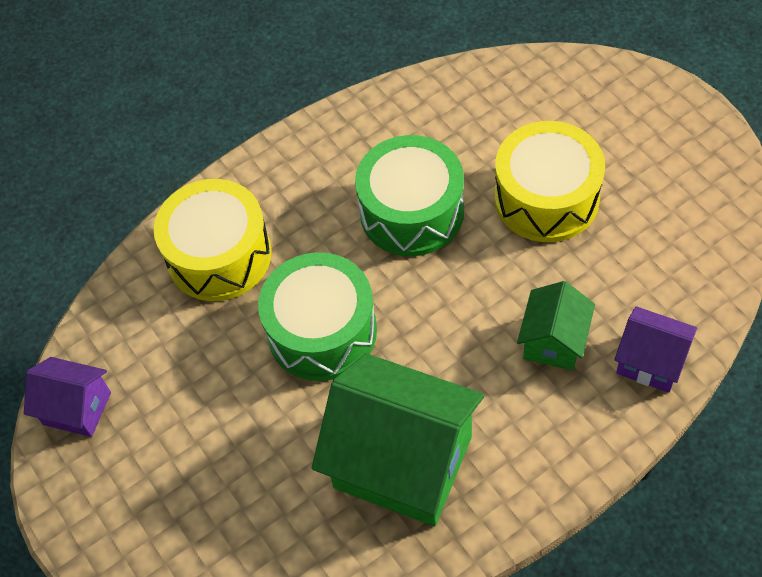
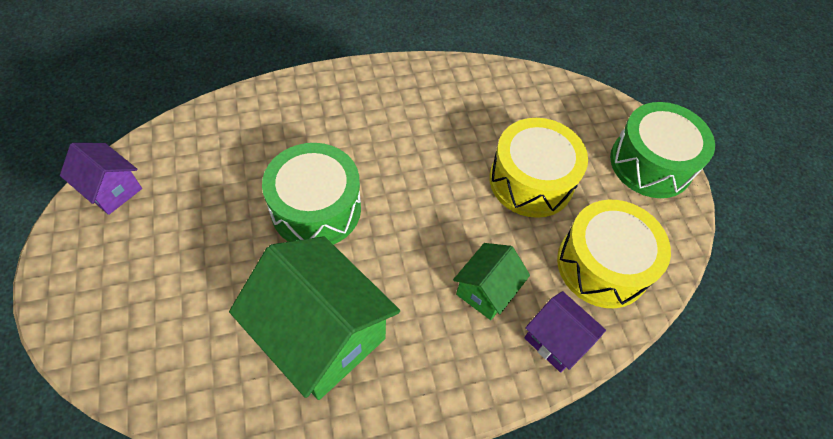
camera: 10 degrees right, 0 degrees up
yellow drum [154,179,272,301] -> yellow drum moved to [557,200,671,308]
green drum [355,135,464,256] -> green drum moved to [610,102,715,198]

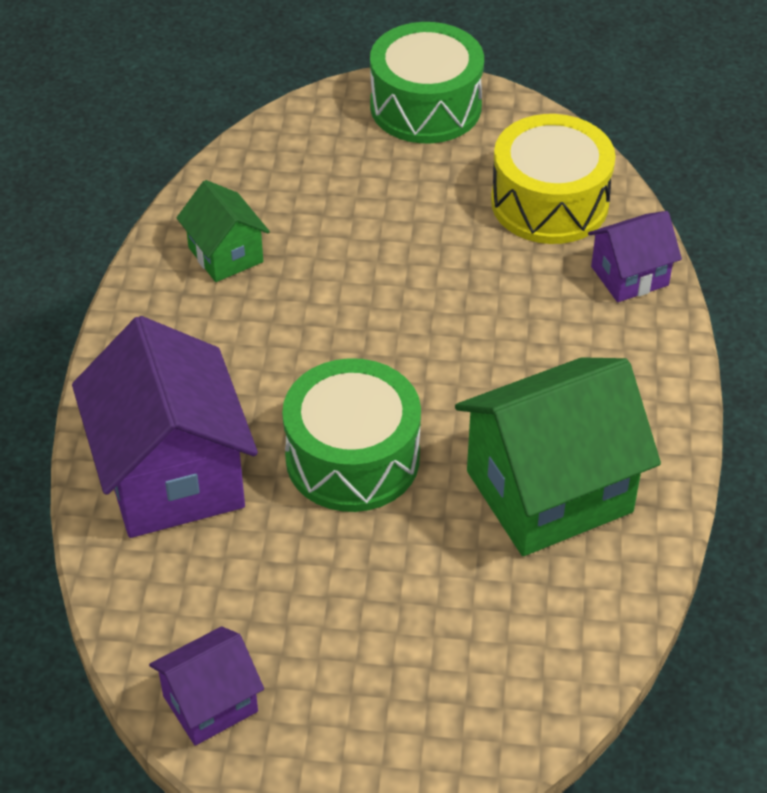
camera: 65 degrees left, 10 degrees down
green house [453,243,530,320] -> green house moved to [177,180,270,282]
yellow drum [489,118,588,218] -> none
none -> purple house [72,316,258,538]

